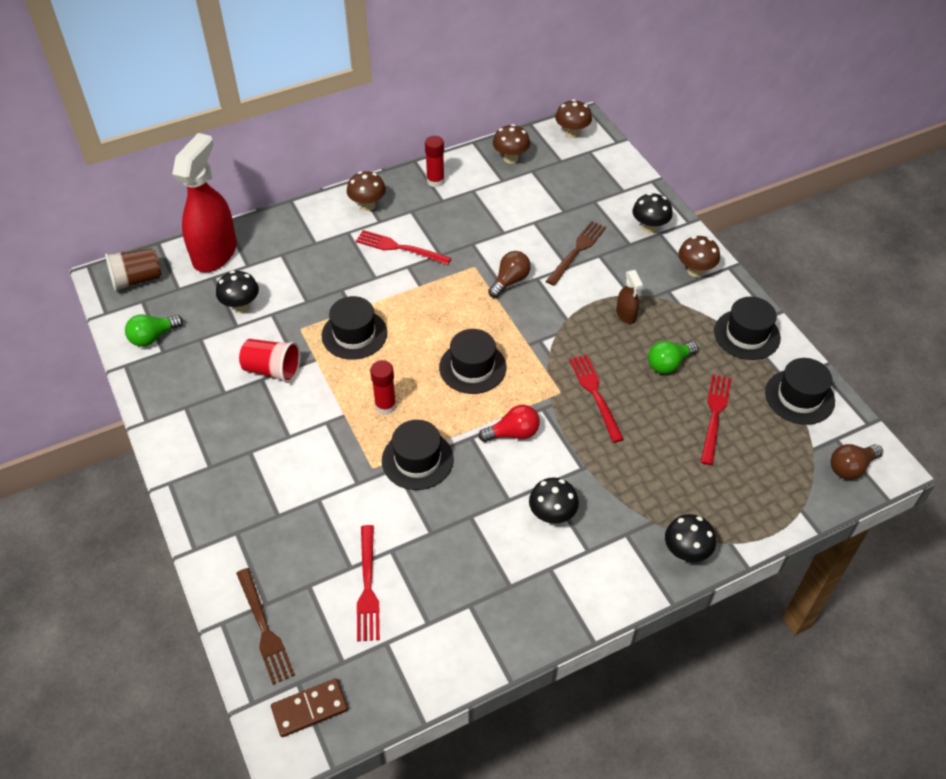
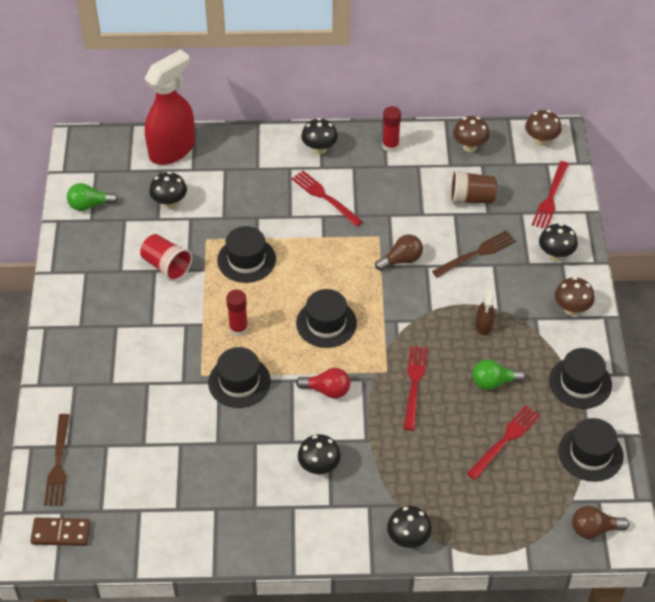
camera: 25 degrees right, 0 degrees up
brown cup [105,248,161,292] -> brown cup moved to [450,169,497,204]
brown mushroom [347,171,386,211] -> black mushroom [301,118,338,155]
red fork [357,525,380,641] -> red fork moved to [532,161,569,229]

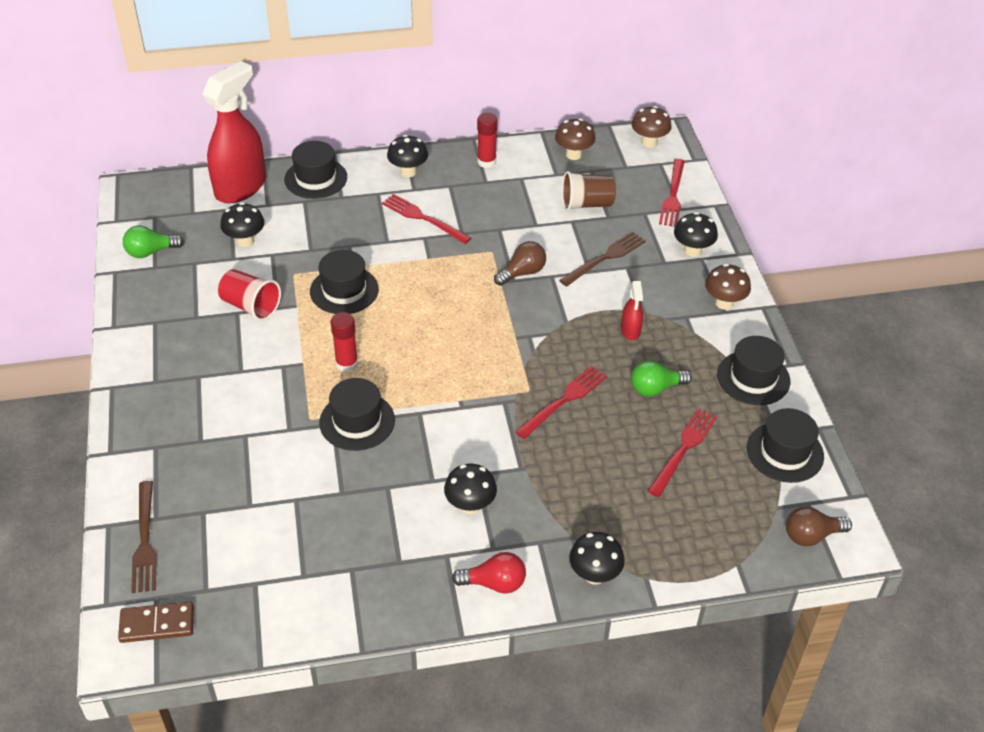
camera: 10 degrees left, 5 degrees down
black hat [296,289,357,348] -> black hat moved to [284,141,347,199]
red light bulb [296,368,350,399] -> red light bulb moved to [452,552,526,594]
red fork [404,346,428,431] -> red fork turned 45 degrees clockwise [515,366,607,439]
brown spray bottle [476,288,495,336] -> red spray bottle [621,281,643,340]

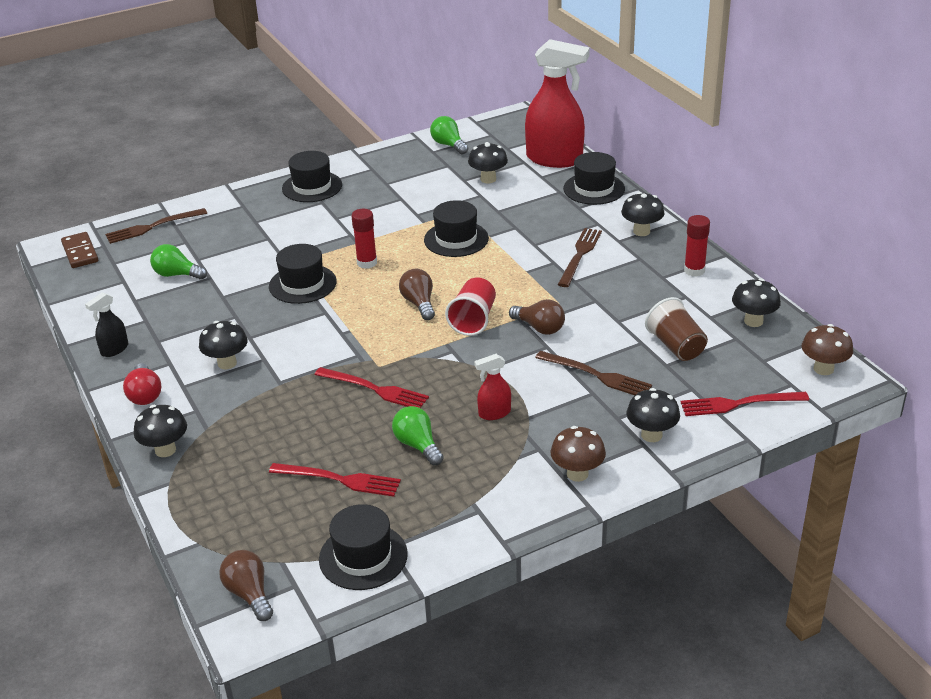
camera: 75 degrees right, 10 degrees down
red cup [218,269,281,321] -> red cup moved to [445,277,496,336]
red fork [382,194,471,244] -> brown fork [558,228,602,287]
brown mushroom [555,119,595,160] -> black mushroom [732,279,781,327]
black hat [717,336,790,405] -> black hat moved to [282,151,342,202]
none -> black spray bottle [85,292,128,357]
none -> green light bulb [150,244,207,280]
none -> brown light bulb [399,269,435,320]

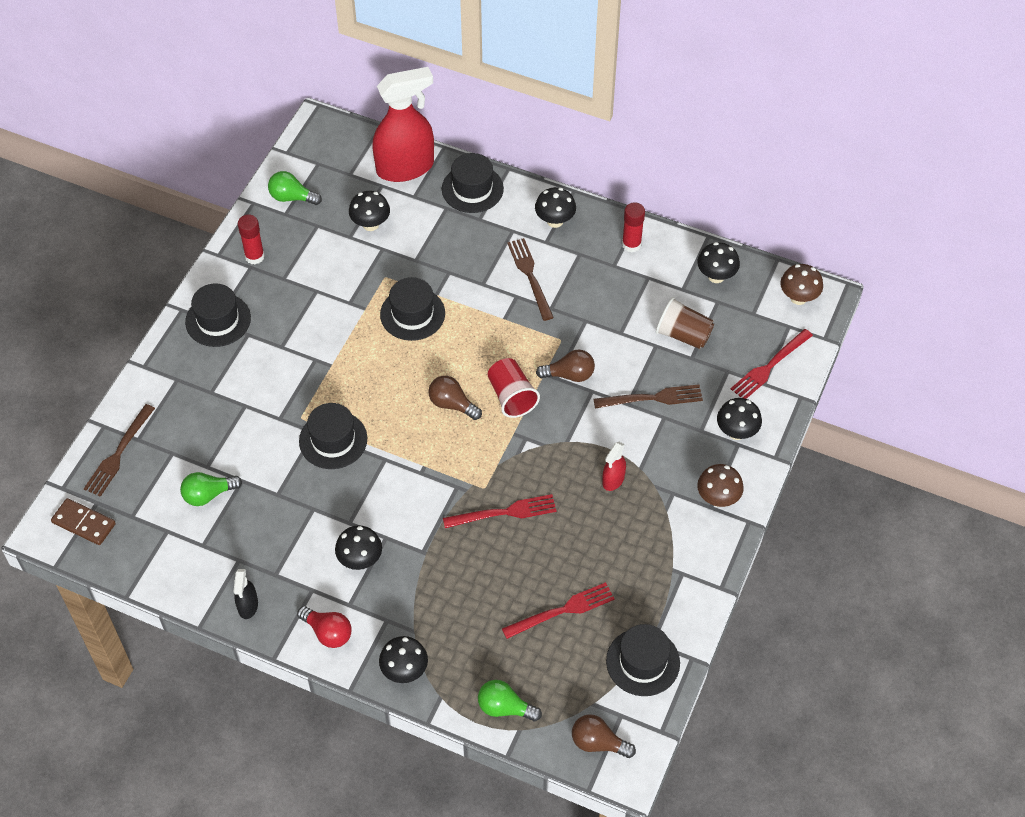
camera: 40 degrees left, 20 degrees up
red glue stick [351,209,377,269] -> red glue stick moved to [238,214,265,264]
green light bulb [392,406,444,465] -> green light bulb moved to [478,680,542,721]

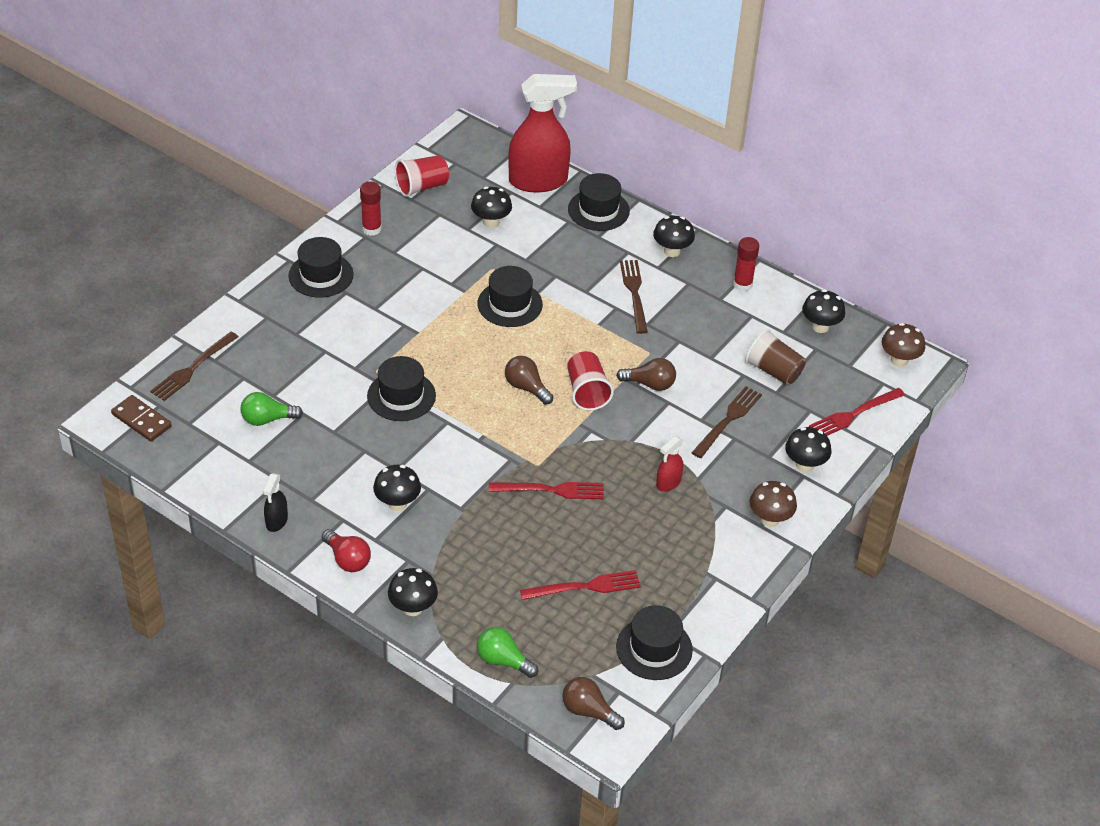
camera: 10 degrees right, 10 degrees down
green light bulb [268,171,322,205] -> red cup [395,155,449,197]
brown fork [593,384,703,408] -> brown fork turned 60 degrees counterclockwise [692,386,762,458]

